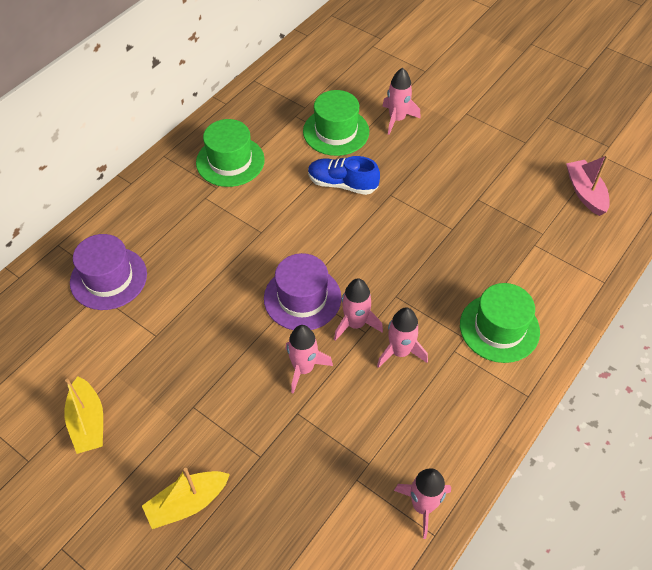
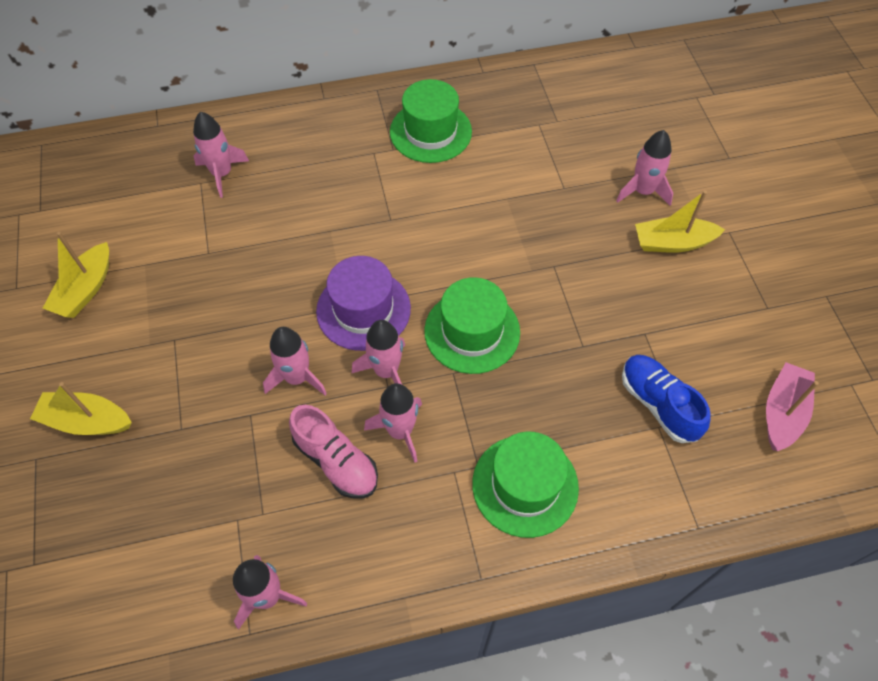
camera: 40 degrees right, 5 degrees up
purple hat [70,234,147,310] -> pink rocket [193,112,249,198]
green hat [303,90,369,156] -> green hat moved to [424,277,520,374]
blue shoe [308,156,380,195] -> blue shoe moved to [622,355,711,443]
none -> pink shoe [289,405,378,498]
none -> yellow boat [635,190,725,253]

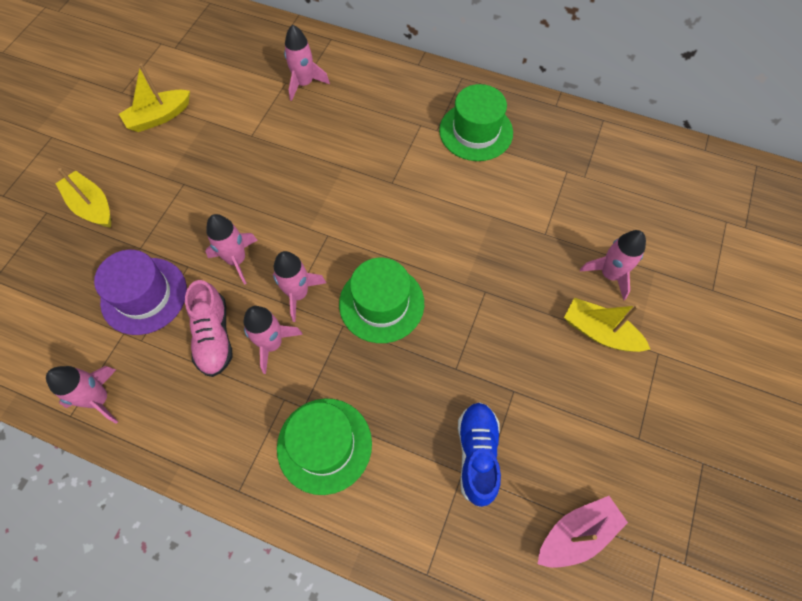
camera: 35 degrees right, 5 degrees up
purple hat [316,256,411,351] -> purple hat moved to [94,250,187,335]

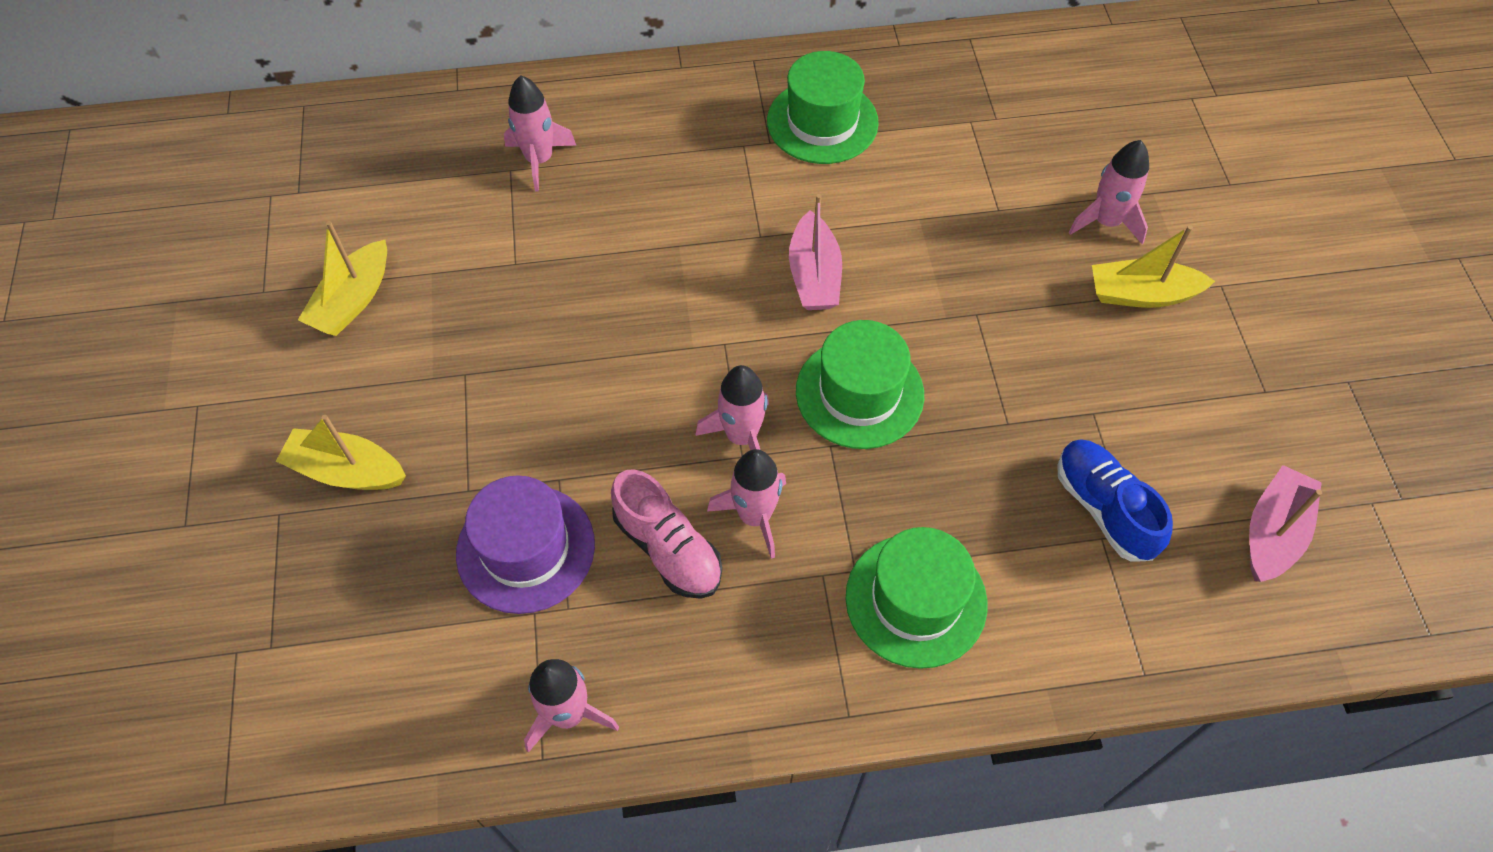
camera: 30 degrees left, 5 degrees down
pink rocket [205,214,258,285] -> none
none -> pink boat [789,194,842,310]

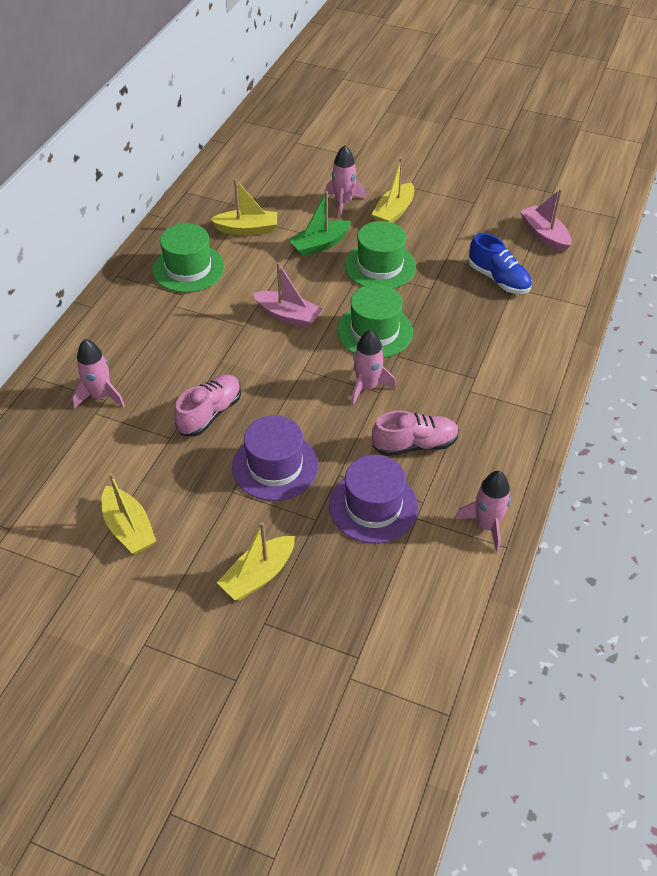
camera: 60 degrees left, 10 degrees down
pink rocket [707,449,786,559] -> none
green hat [846,527,987,669] -> green hat moved to [345,221,416,289]
blue shoe [1057,439,1173,562] -> blue shoe turned 135 degrees counterclockwise [468,233,532,294]
none -> pink shoe [174,374,241,437]
none -> yellow boat [210,179,277,235]
none -> purple hat [232,415,318,501]
none -> green boat [288,191,351,257]

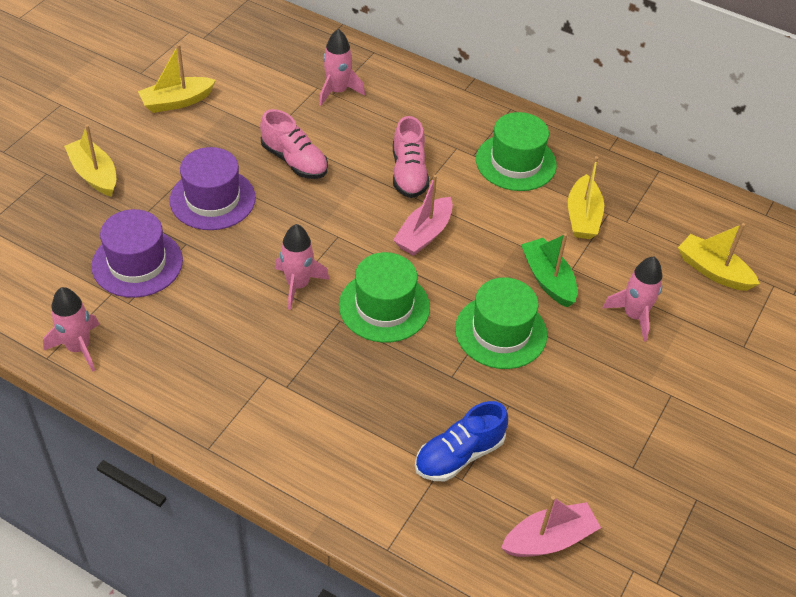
camera: 95 degrees right, 0 degrees up
yellow boat [372,157,414,223] -> yellow boat moved to [678,223,760,291]
pink shoe [372,410,459,456] -> pink shoe moved to [393,116,429,198]

